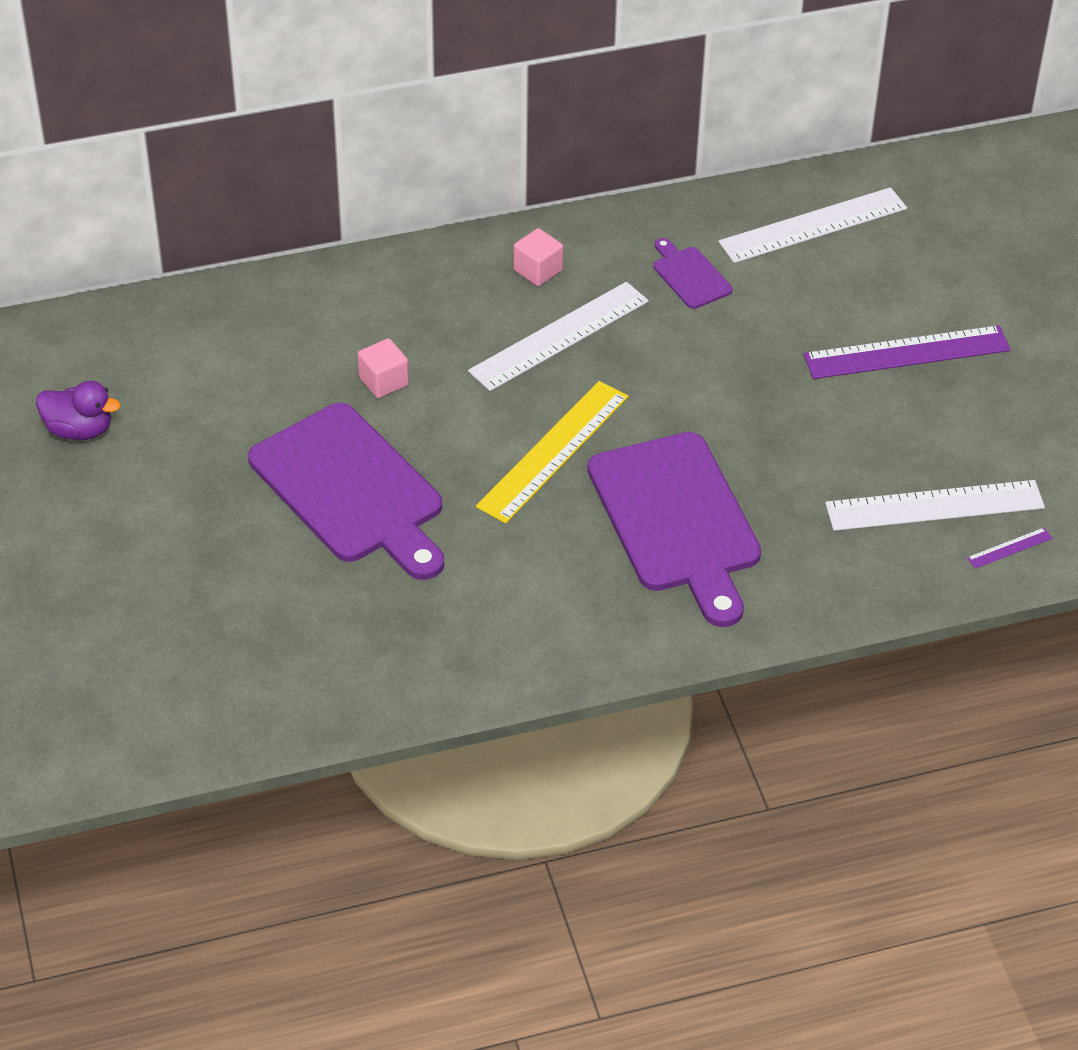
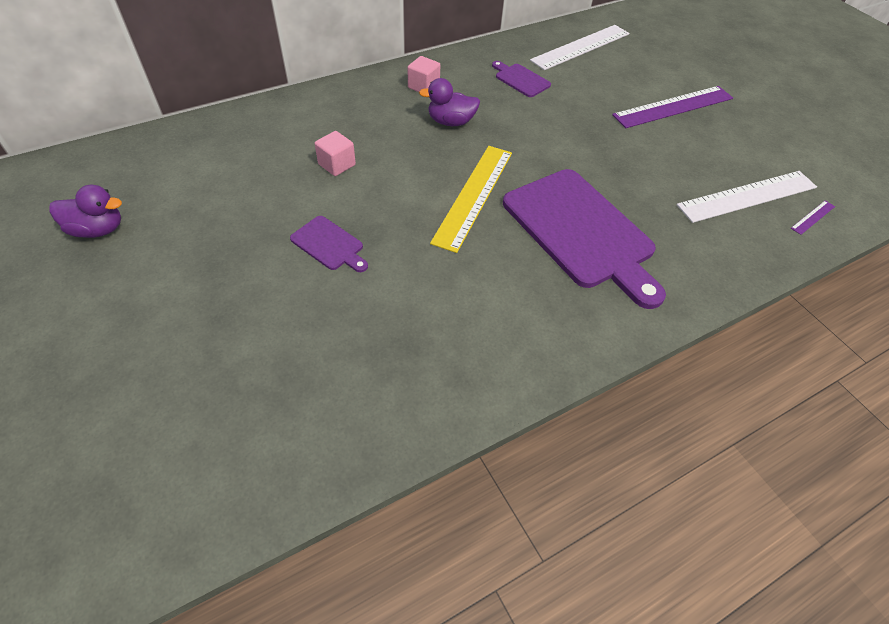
camera: 15 degrees left, 5 degrees up
purple cutting board [248,403,444,580] -> purple cutting board [290,216,368,272], size x0.45
white ruler [468,282,649,391] -> purple duck [419,78,480,126]

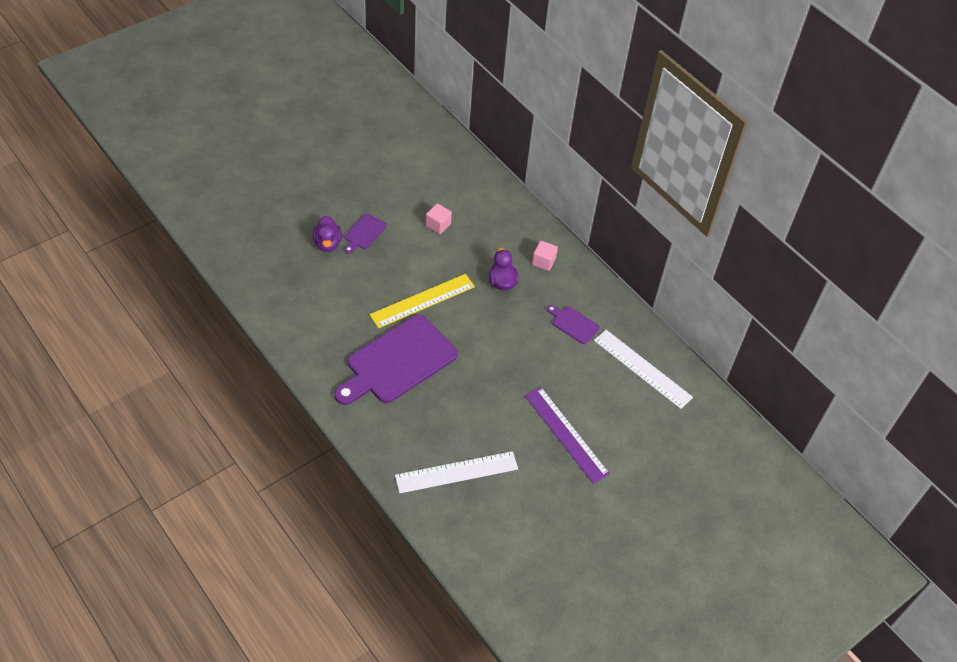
camera: 80 degrees right, 0 degrees up
purple duck [49,185,122,238] -> purple duck moved to [312,216,342,252]
yellow ruler [430,146,512,253] -> yellow ruler turned 45 degrees counterclockwise [369,274,475,328]
purple cutting board [492,61,551,97] -> purple cutting board turned 90 degrees counterclockwise [547,305,600,344]
white ruler [677,171,817,223] -> white ruler turned 75 degrees counterclockwise [395,451,518,493]
purple ruler [791,201,835,235] -> none

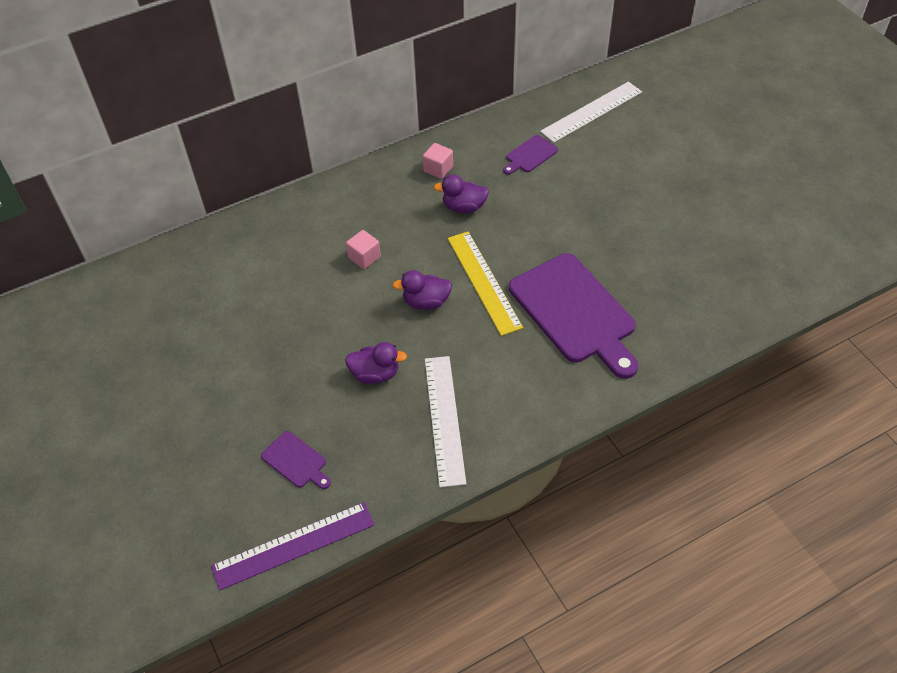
camera: 75 degrees left, 0 degrees up
purple cutting board [344,214,387,254] -> purple cutting board moved to [261,431,331,489]
white ruler [395,451,518,493] -> white ruler moved to [425,356,466,488]
purple ruler [525,387,610,484] -> purple ruler moved to [211,502,375,591]
none -> purple duck [392,270,452,310]

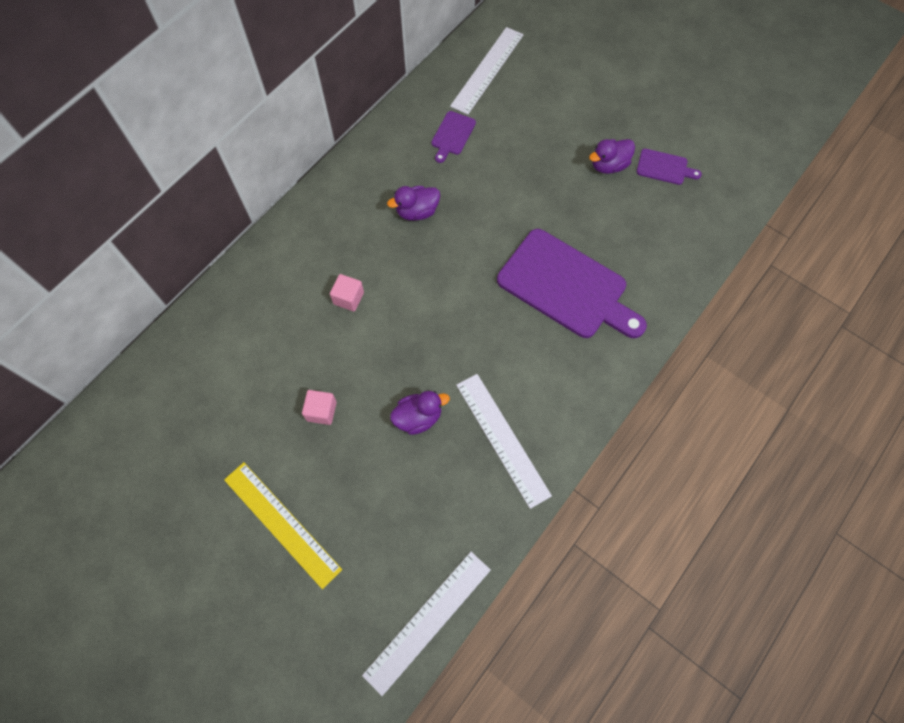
camera: 25 degrees left, 15 degrees up
purple ruler [211,502,375,591] -> white ruler [362,552,491,696]
purple cutting board [261,431,331,489] -> purple cutting board moved to [637,149,702,185]
purple duck [392,270,452,310] -> purple duck moved to [589,139,635,174]
pink cube [423,143,453,179] -> pink cube moved to [302,390,337,425]
yellow ruler [448,232,523,336] -> yellow ruler moved to [224,462,342,589]

